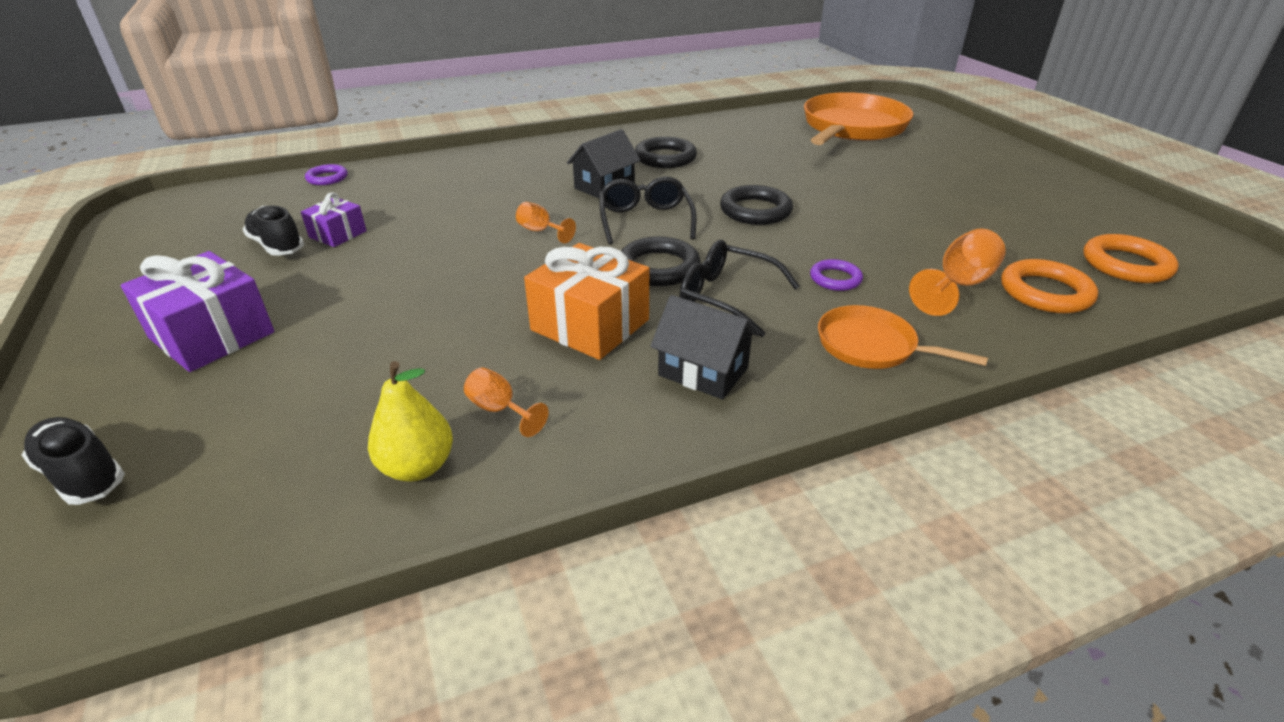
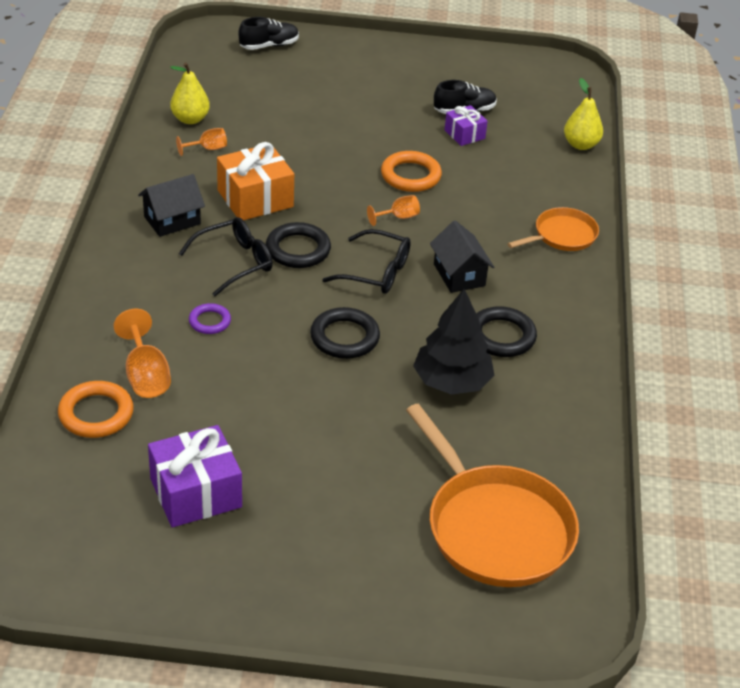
camera: 115 degrees right, 5 degrees up
purple gift [121,251,274,372] -> purple gift moved to [148,425,242,527]
purple ring [305,164,348,185] -> yellow pear [564,78,603,150]
orange pan [818,305,988,369] -> orange pan moved to [507,207,599,251]
orange ring [1083,234,1178,283] -> orange ring moved to [381,151,442,192]
none -> black tree [413,289,494,395]

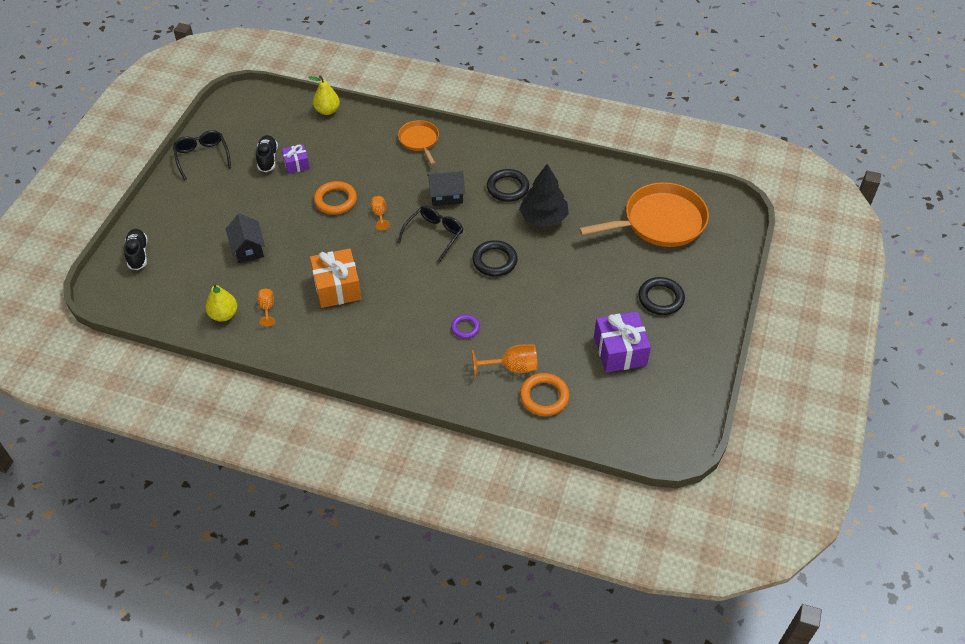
camera: 75 degrees left, 10 degrees up
black house [138,174,205,237] -> black house moved to [226,214,265,263]
black glasses [179,217,273,296] -> black glasses moved to [173,130,231,180]
black ring [266,222,331,268] -> black ring moved to [638,277,685,315]

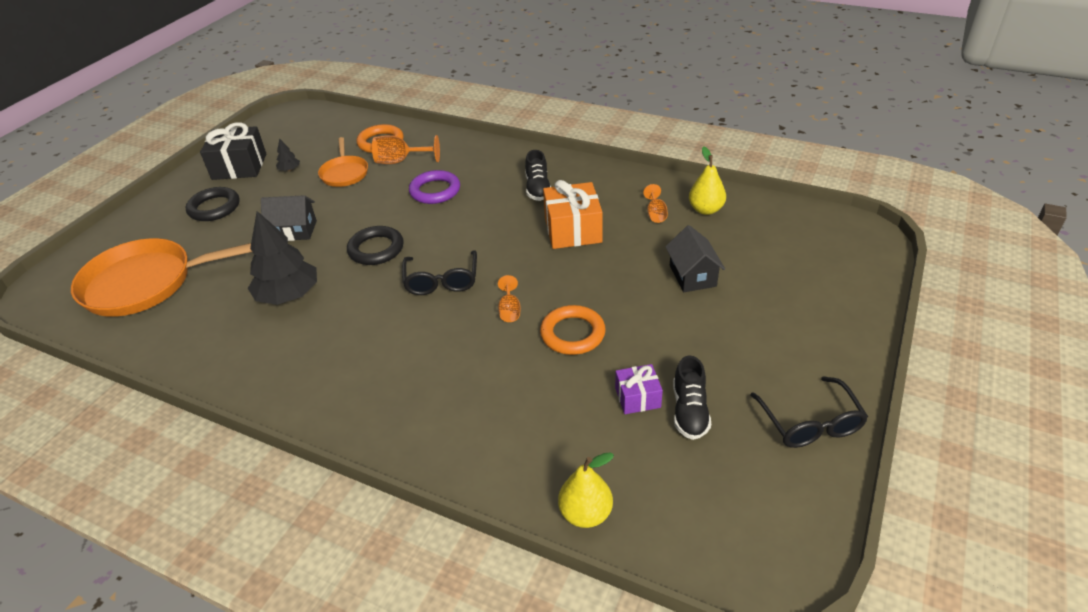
camera: 170 degrees left, 10 degrees down
black shoe [124,229,148,270] -> black shoe moved to [525,150,551,201]
black glasses [397,206,463,263] -> black glasses turned 45 degrees counterclockwise [402,250,477,295]
orange pan [398,120,439,165] -> orange pan moved to [318,137,368,187]
black house [427,171,465,206] -> black house moved to [261,195,317,241]
purple ring [451,314,480,339] -> purple ring [409,170,460,204], size x1.64
black ring [487,169,529,202] -> none
purple gift [594,311,651,373] -> black tree [276,138,300,171]
none -> black gift [200,122,266,180]

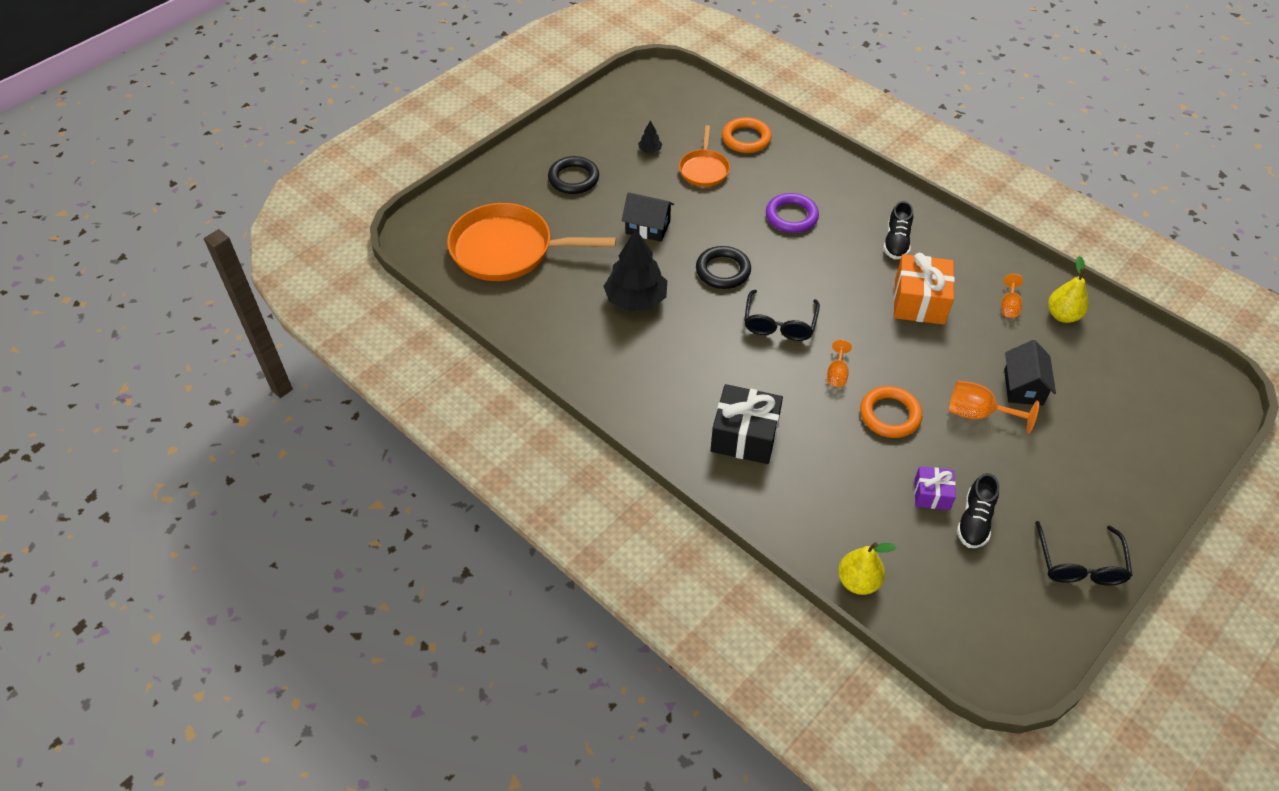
camera: 15 degrees right, 10 degrees up
black gift [200,122,266,180] -> black gift moved to [710,384,783,464]
orange goblet [372,135,440,164] -> orange goblet moved to [949,381,1039,434]

